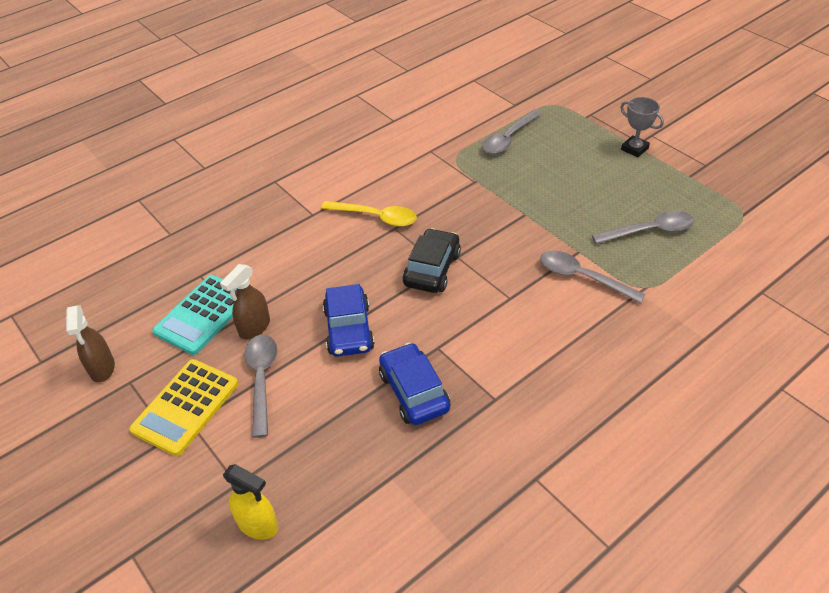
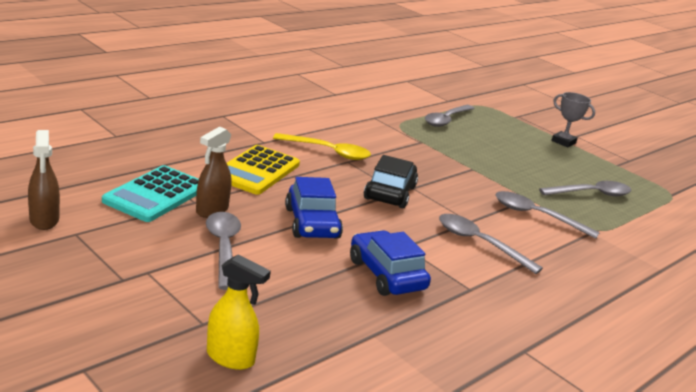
camera: 10 degrees left, 20 degrees down
yellow calculator [129,359,238,456] -> yellow calculator moved to [227,145,300,195]
none -> grey spoon [439,214,543,274]

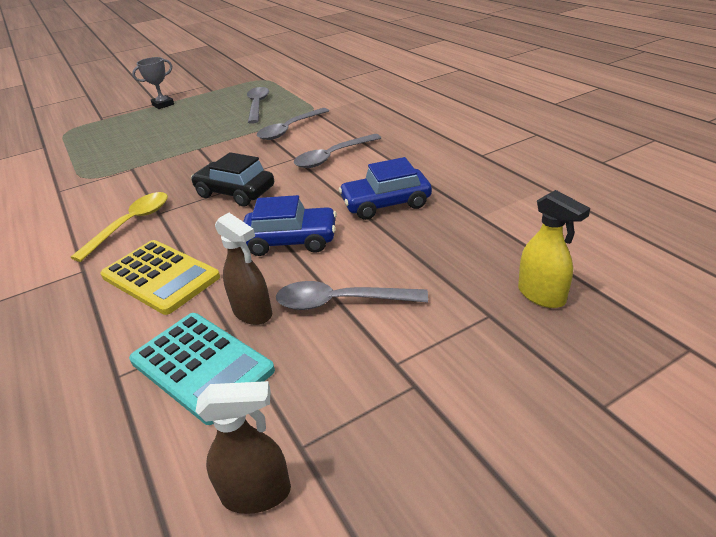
camera: 70 degrees left, 10 degrees up
yellow spray bottle [207,254,271,370] -> yellow spray bottle turned 105 degrees clockwise [518,190,590,308]
grey spoon [425,105,475,127] -> none

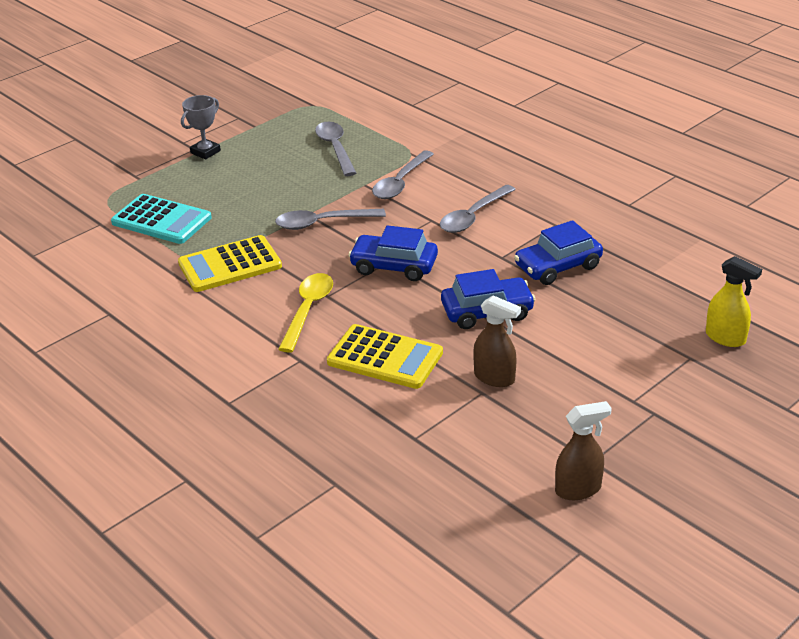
camera: 15 degrees left, 0 degrees up
turquoise calculator [129,313,275,425] -> turquoise calculator moved to [111,194,212,244]
black car [191,152,274,206] -> blue car [348,225,438,281]
grey spoon [276,281,428,310] -> grey spoon moved to [275,209,386,230]
none -> yellow calculator [178,235,282,292]

